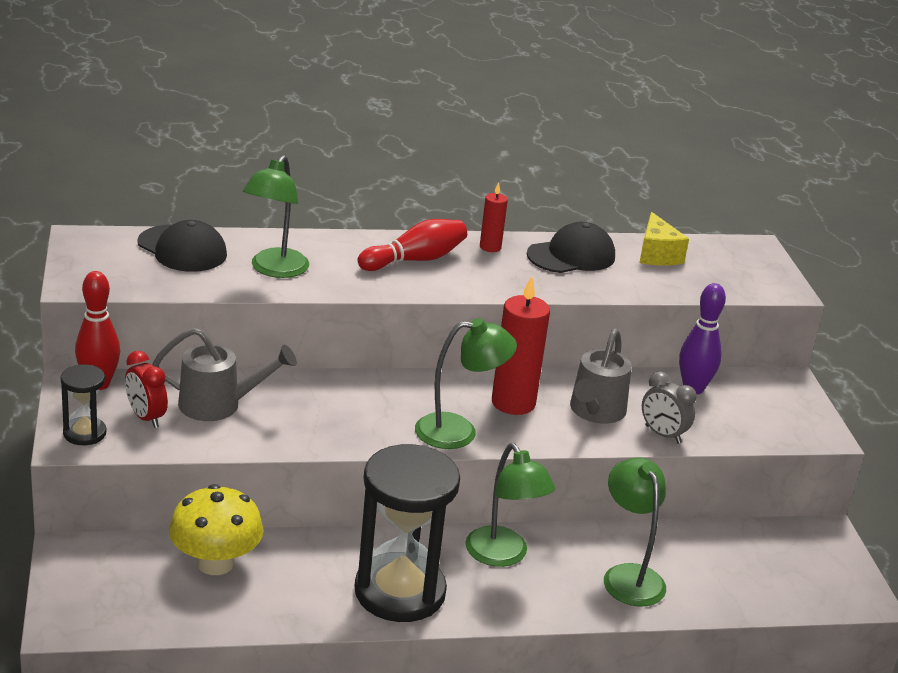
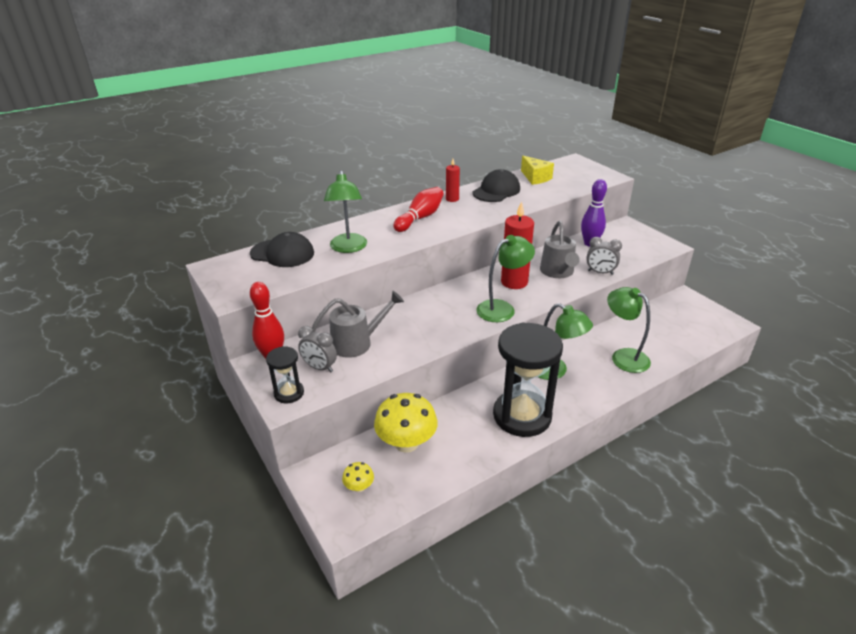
camera: 20 degrees left, 5 degrees up
red clock [125,351,168,428] -> grey clock [298,326,337,372]
none -> yellow mushroom [342,462,374,492]

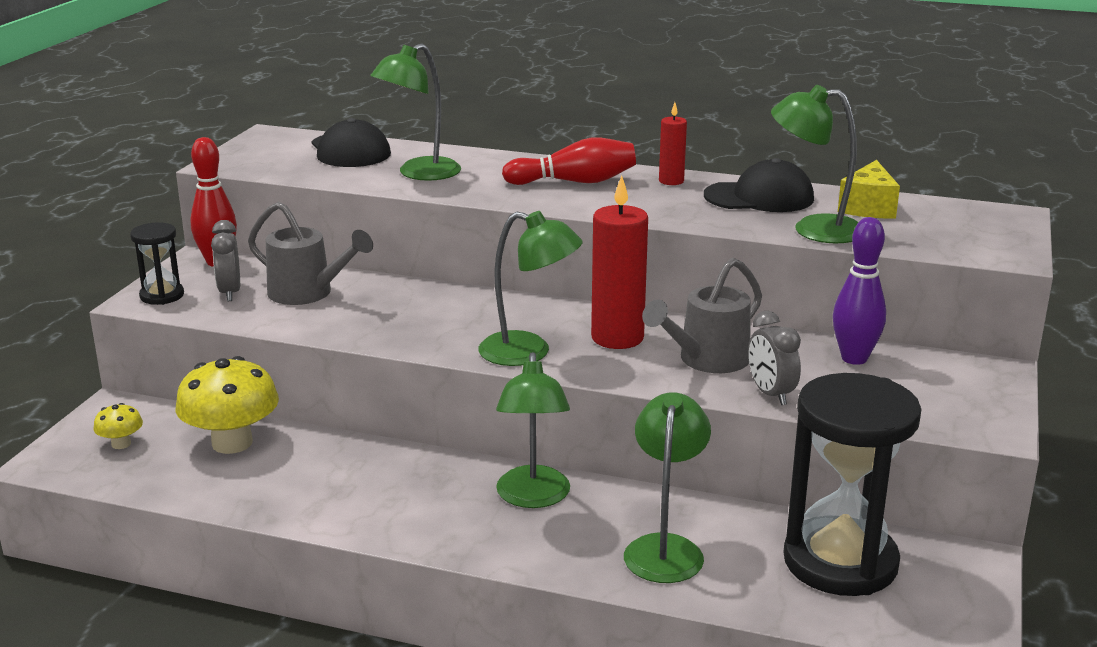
camera: 50 degrees right, 10 degrees down
black hourglass [493,323,563,437] -> black hourglass moved to [783,373,922,596]
none -> green lamp [771,85,858,243]

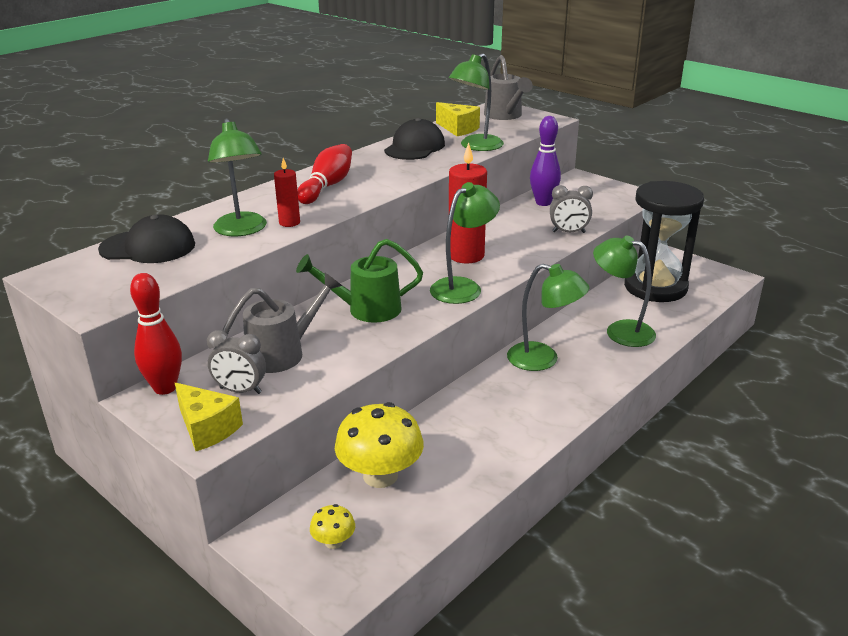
camera: 65 degrees left, 5 degrees up
black hourglass [130,222,184,305] -> yellow cheese [175,383,243,451]
grey watering can [642,258,762,373] -> grey watering can moved to [484,55,533,120]
red candle [659,102,687,185] -> red candle moved to [274,158,300,227]
none -> green watering can [296,239,423,323]

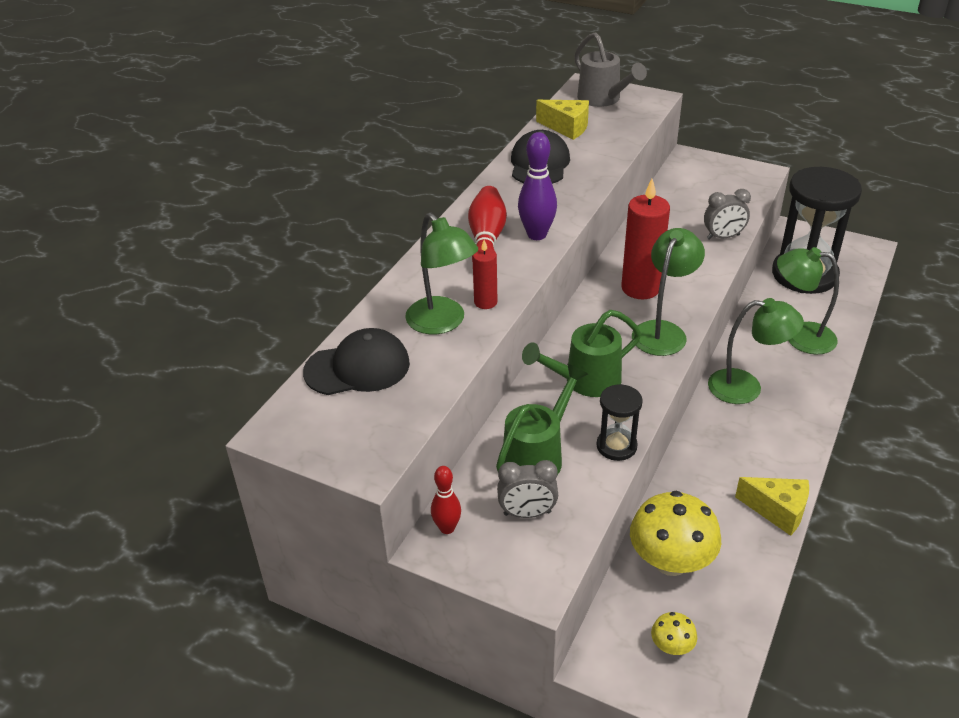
camera: 15 degrees left, 10 degrees up
red bowling pin [130,273,182,395] -> red bowling pin [431,466,461,534], size x0.64
yellow cheese [175,383,243,451] -> yellow cheese moved to [735,477,809,536]
grey watering can [223,273,342,373] -> green watering can [496,364,588,475]
green lamp [449,53,504,151] -> none
purple bowling pin [530,116,561,206] -> purple bowling pin moved to [518,132,557,240]
none -> black hourglass [597,384,643,461]

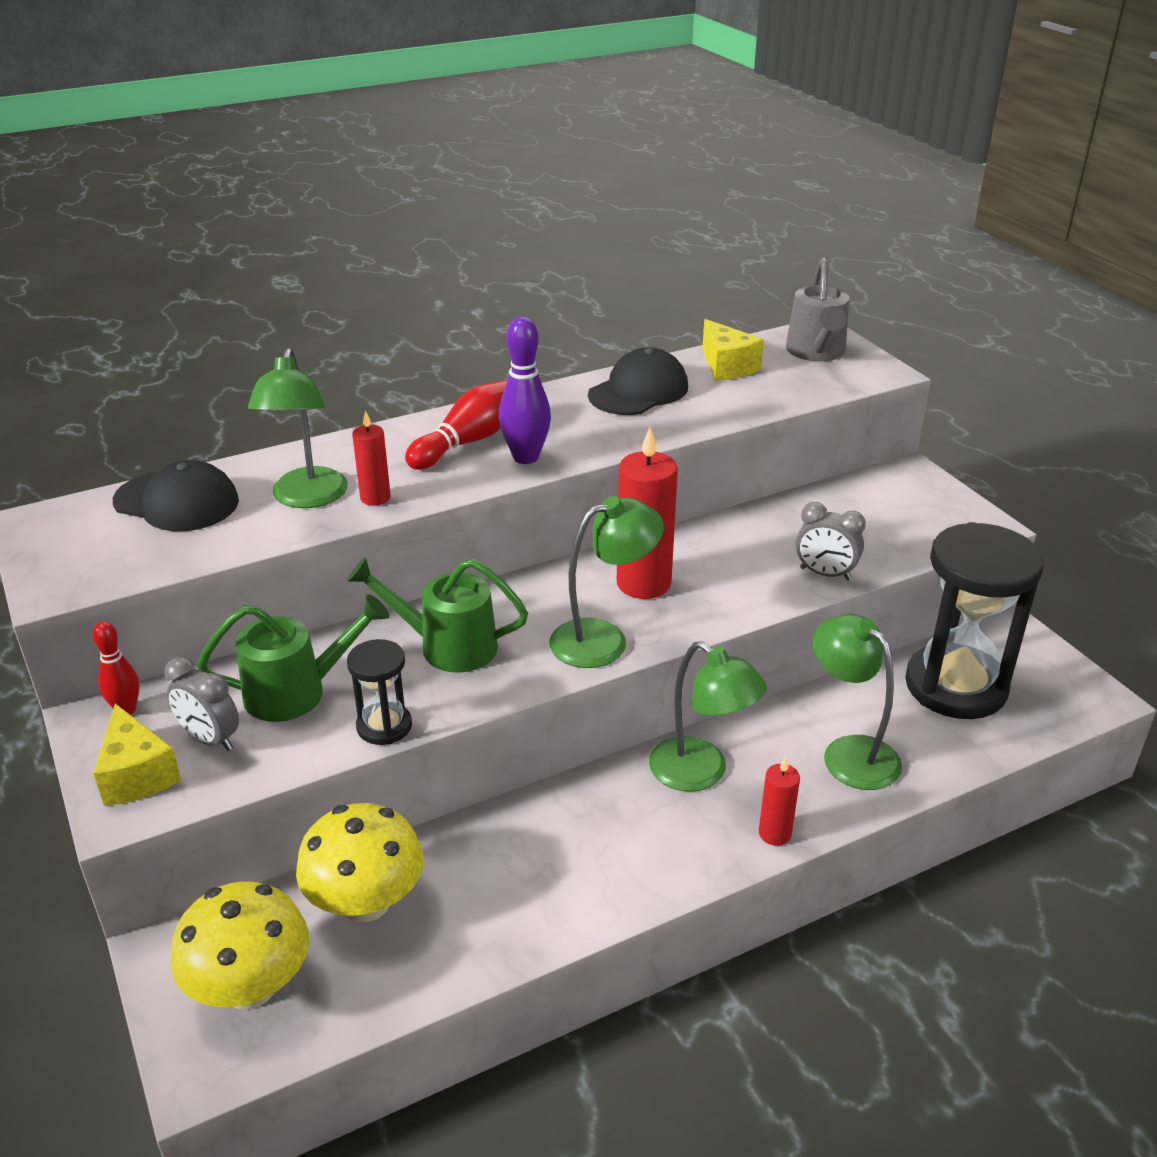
camera: 35 degrees right, 5 degrees down
yellow mushroom [651,612,697,655] -> yellow mushroom [171,881,309,1010], size x2.12
yellow cheese [735,477,809,536] -> yellow cheese moved to [93,704,181,806]
none -> red candle [759,757,800,846]

